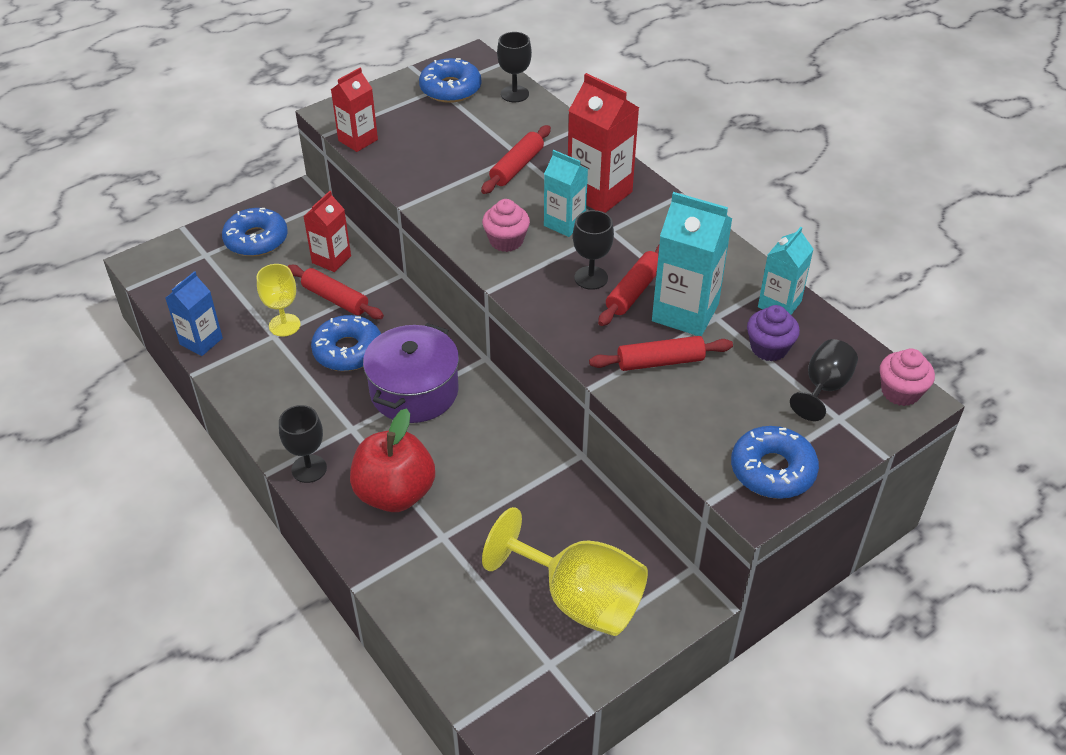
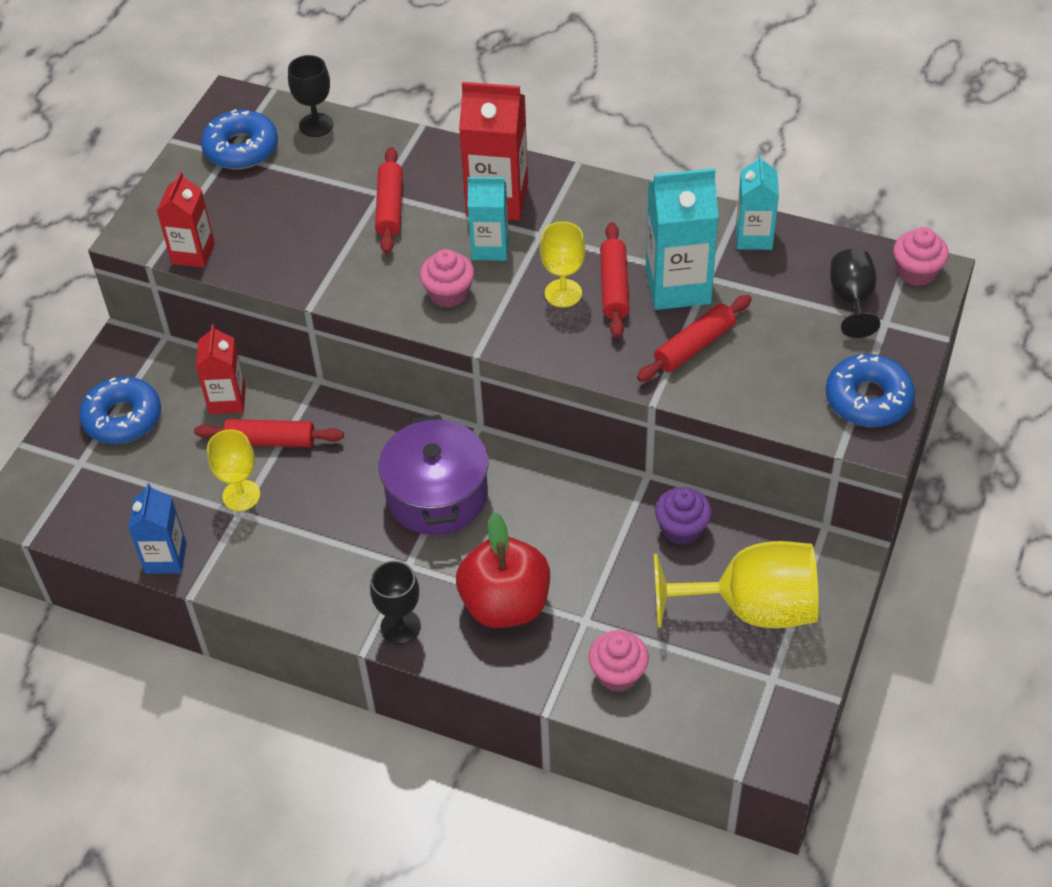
camera: 30 degrees left, 5 degrees up
blue donut [311,315,381,371] -> none
black goblet [573,210,614,290] -> yellow goblet [540,222,585,307]
purple cupcake [747,305,800,361] -> purple cupcake moved to [655,487,712,545]
none -> pink cupcake [588,630,649,692]

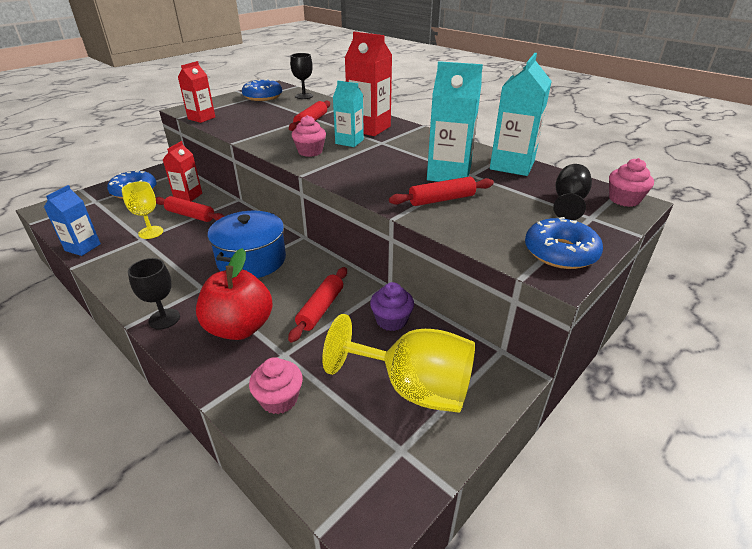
camera: 20 degrees right, 15 degrees down
purple pot [379,415,488,535] -> blue pot [208,211,286,278]
yellow goblet [540,222,585,307] -> none
red rolling pin [600,222,630,338] -> red rolling pin moved to [288,267,347,342]
turquoise carton [736,154,779,250] -> turquoise carton [490,53,552,176], size x1.59

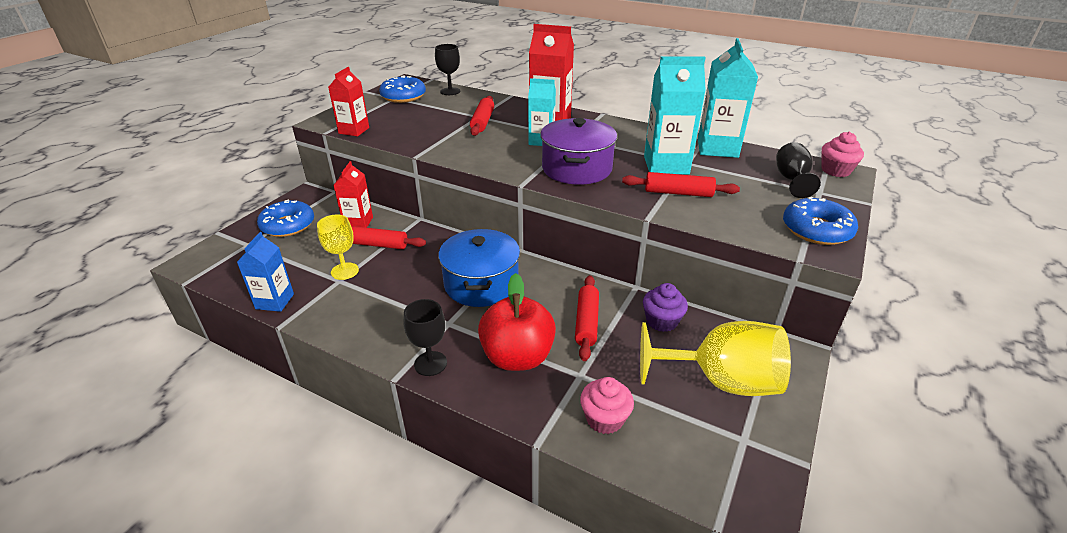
camera: 15 degrees left, 0 degrees up
pink cupcake [292,115,326,157] -> none
red rolling pin [389,177,494,206] -> red rolling pin turned 45 degrees clockwise [622,172,740,197]
none -> purple pot [540,118,617,185]

